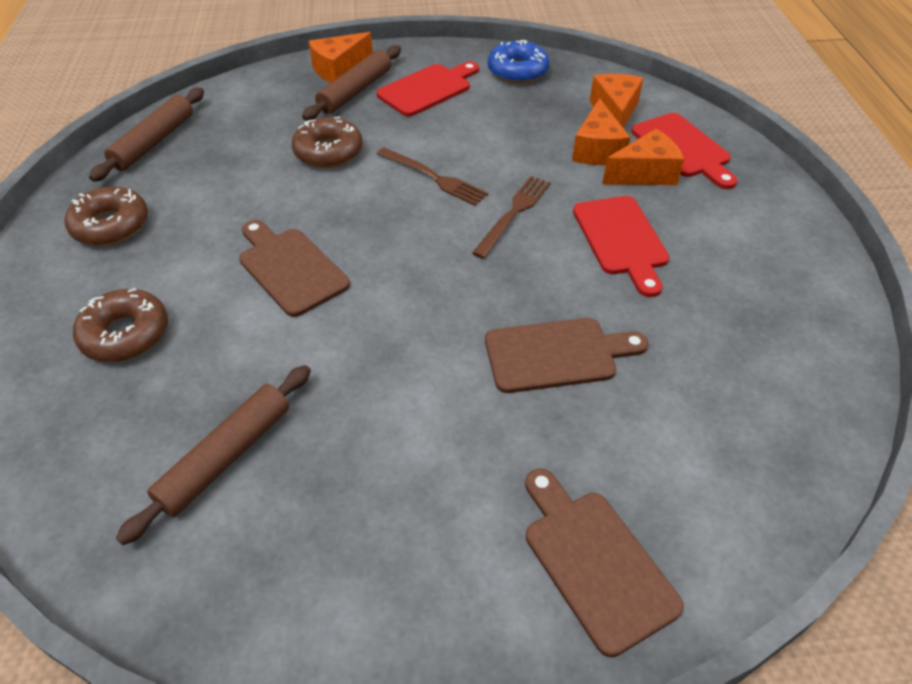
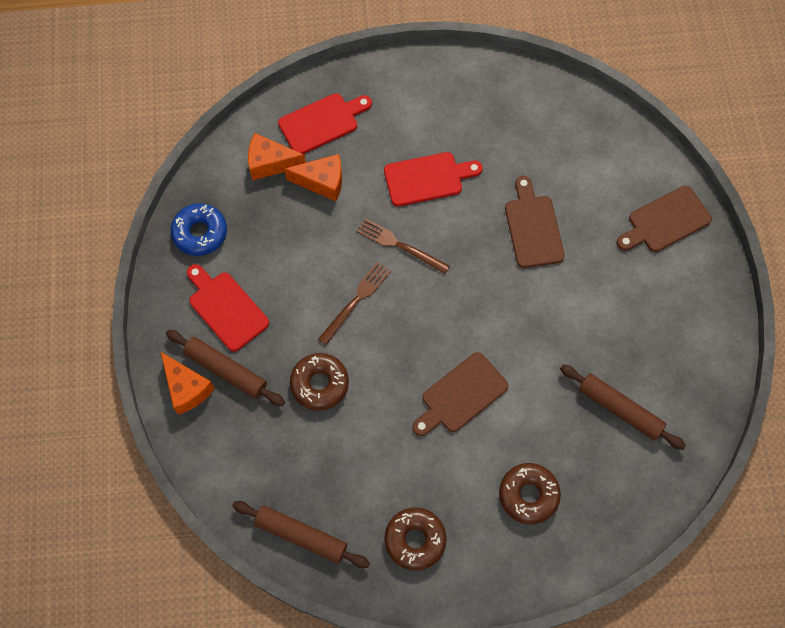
camera: 90 degrees left, 20 degrees up
orange cheese [602,129,684,185] -> none

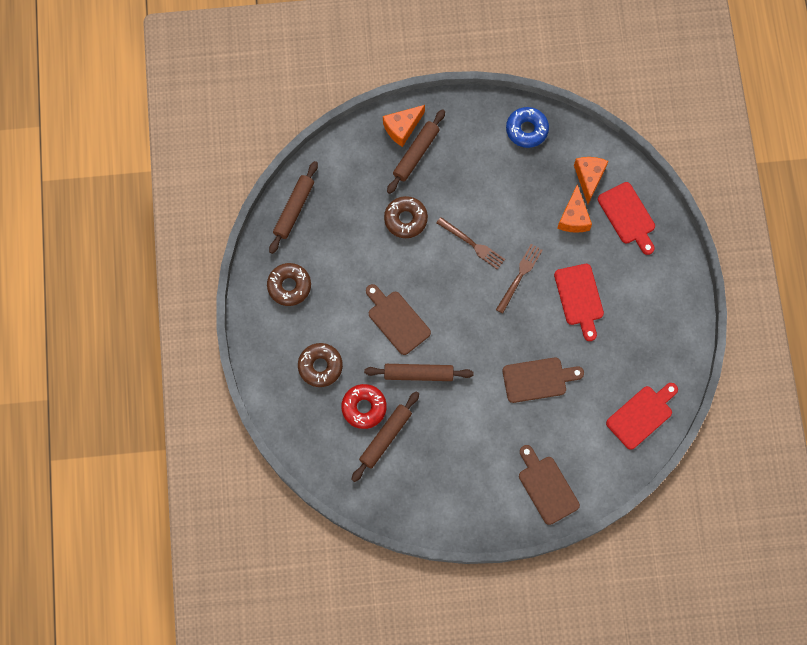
camera: 90 degrees right, 5 degrees up
red cutting board [187,264,269,352] -> red cutting board moved to [606,383,678,450]
none -> red donut [341,384,387,429]
none -> brown rolling pin [364,364,473,381]

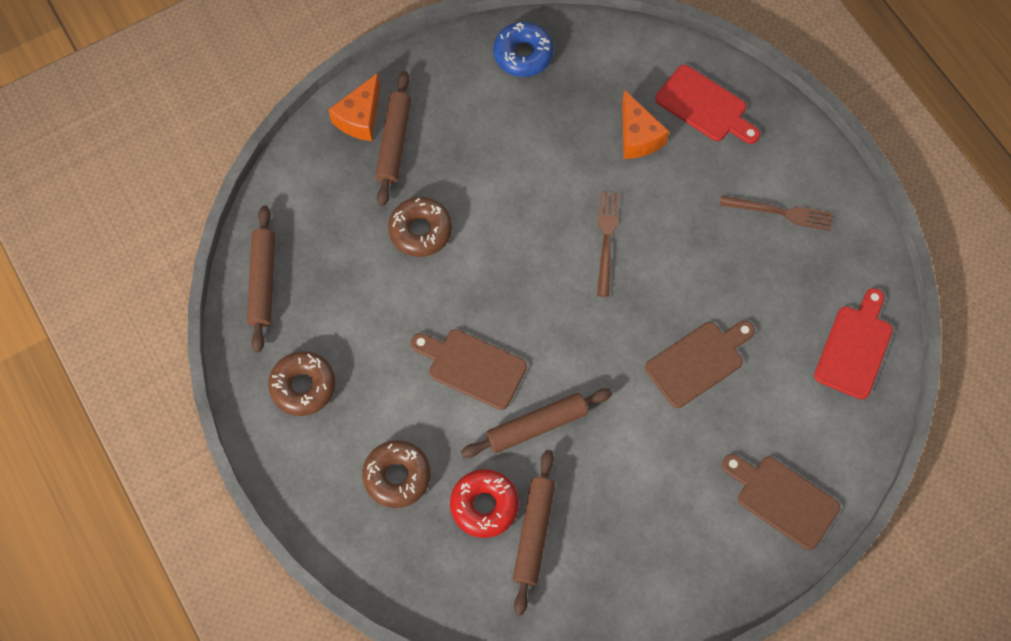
camera: 25 degrees left, 5 degrees down
brown fork [436,217,505,270] -> brown fork moved to [719,195,833,231]
red cutting board [554,264,604,341] -> none
orange cheese [574,157,608,204] -> none

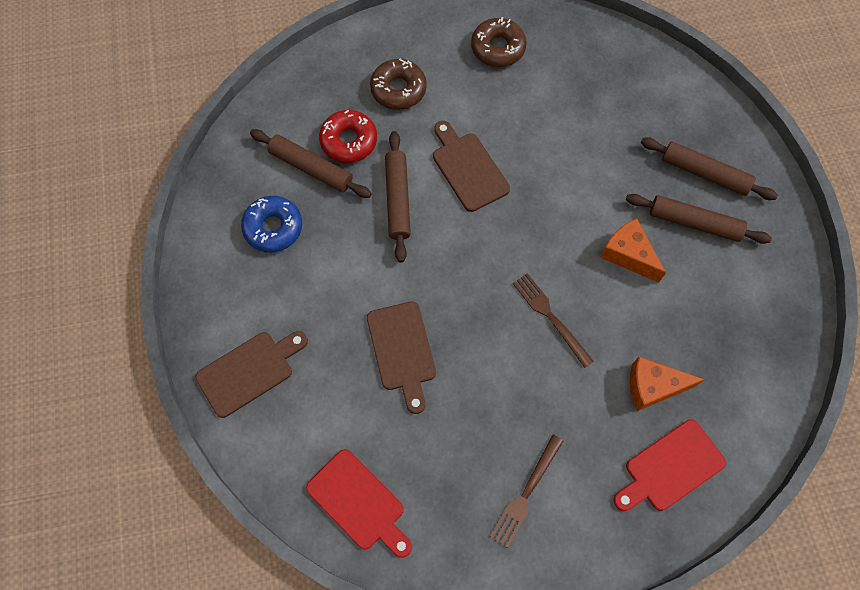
camera: 110 degrees right, 0 degrees up
brown rolling pin [247,205,275,353] -> brown rolling pin moved to [626,194,772,244]
orange cheese [328,73,380,141] -> orange cheese moved to [600,218,666,283]
brown donut [388,197,452,257] -> none
brown cutting board [411,329,527,410] -> brown cutting board turned 75 degrees counterclockwise [433,121,510,212]
blue donut [493,22,554,77] -> blue donut moved to [241,196,302,252]
brown fork [597,192,619,297] -> brown fork turned 150 degrees counterclockwise [513,273,594,368]

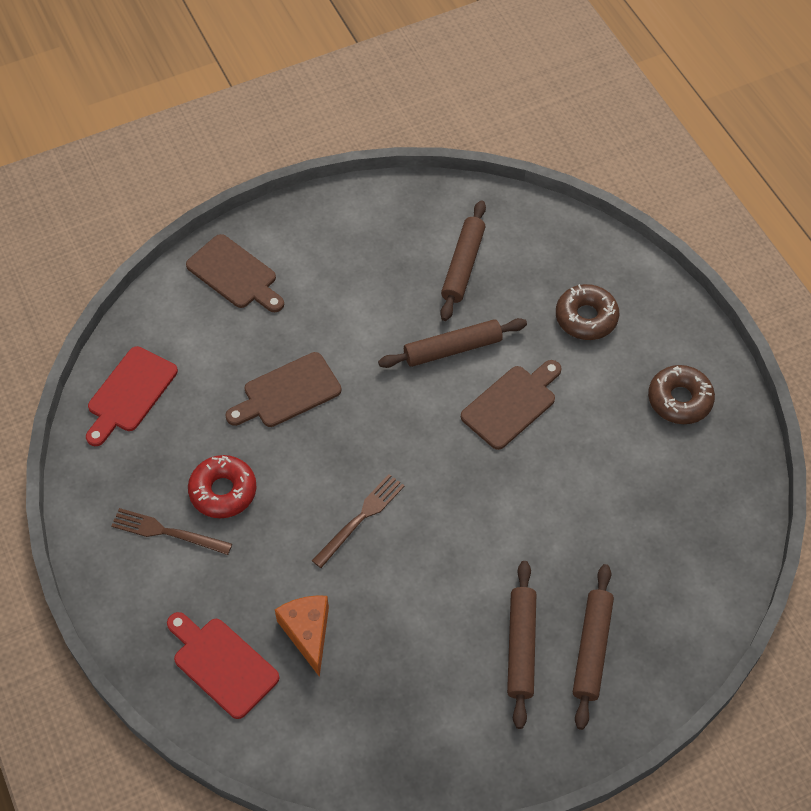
camera: 75 degrees right, 10 degrees down
blue donut [241,196,302,252] -> none
red donut [319,110,377,163] -> red donut moved to [188,455,257,518]
orange cheese [600,218,666,283] -> none

